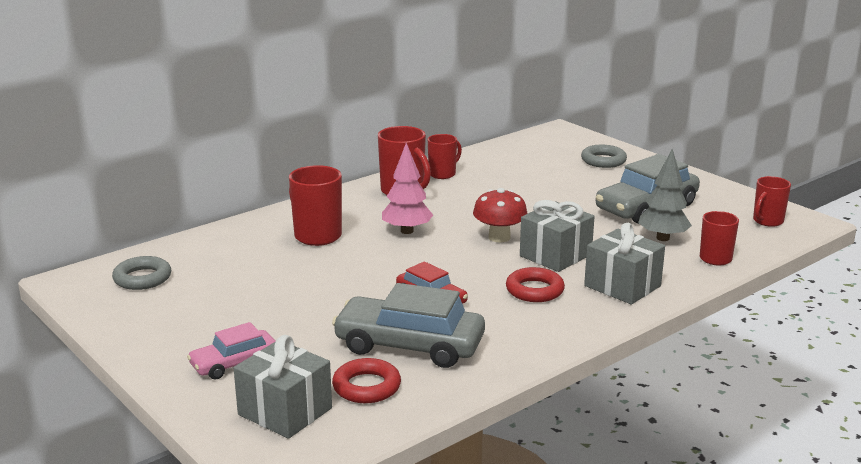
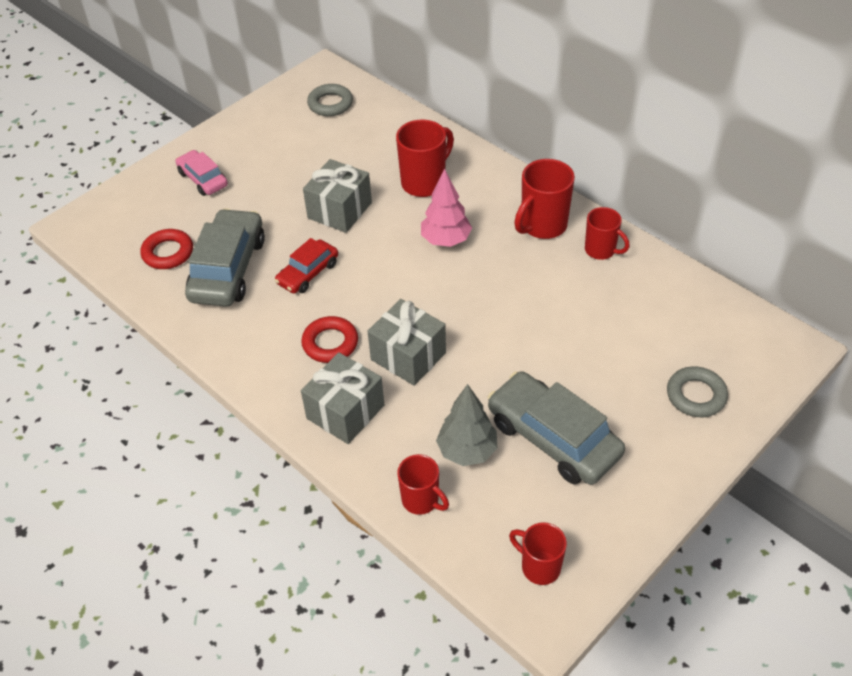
camera: 85 degrees right, 25 degrees up
grey gift [234,335,332,439] -> grey gift moved to [303,159,372,233]
red mushroom [473,188,528,242] -> none

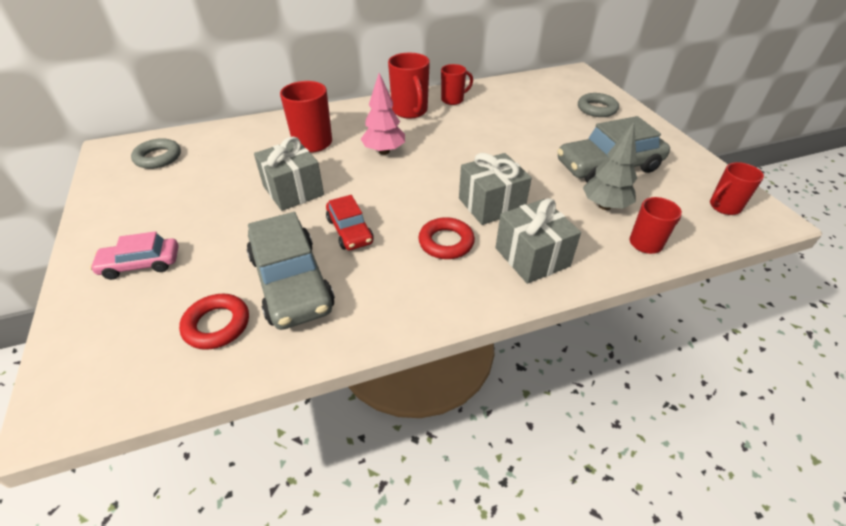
camera: 65 degrees left, 5 degrees down
grey car [185,208,265,307] -> grey car turned 150 degrees counterclockwise [247,212,335,330]

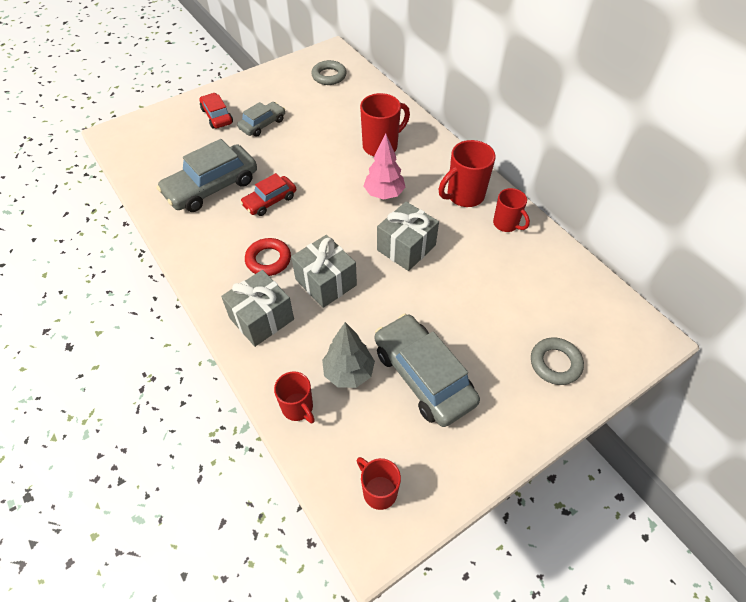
camera: 75 degrees right, 10 degrees up
pink car [90,231,179,280] -> red car [199,93,233,128]
red ring [179,294,249,350] -> none
grey gift [254,136,324,211] -> grey gift moved to [377,201,439,271]
none -> grey car [237,102,285,137]

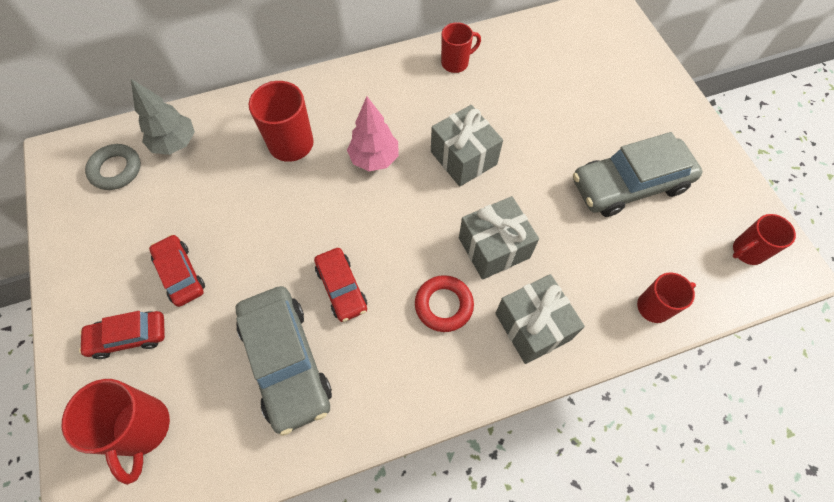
camera: 75 degrees left, 10 degrees up
grey car [237,102,285,137] -> red car [149,234,205,307]
grey tree [322,322,375,388] -> grey tree moved to [131,79,195,155]
red mug [439,140,496,207] -> red mug moved to [61,379,170,485]
grey ring [531,337,584,385] -> none

